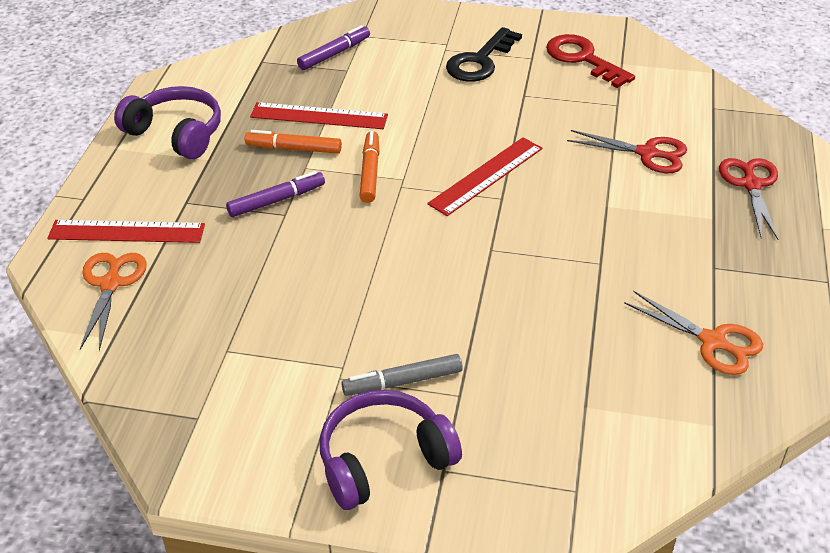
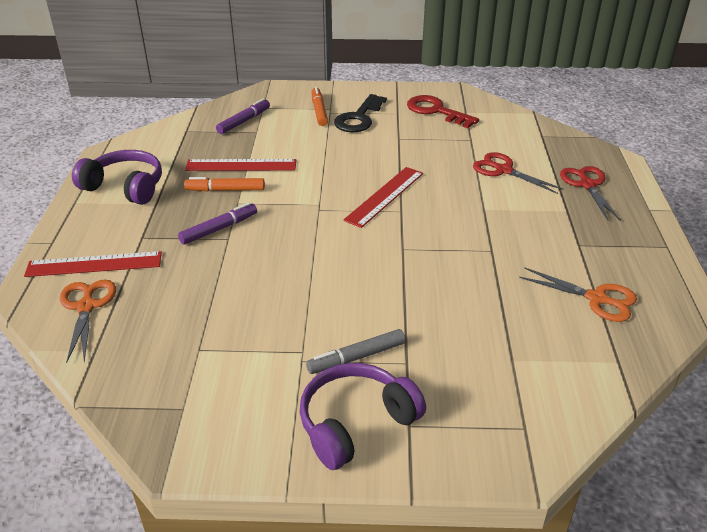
camera: 10 degrees left, 5 degrees down
orange marker [360,131,380,203] -> orange marker moved to [312,87,328,126]
red scissors [567,130,687,173] -> red scissors turned 150 degrees counterclockwise [473,152,564,194]

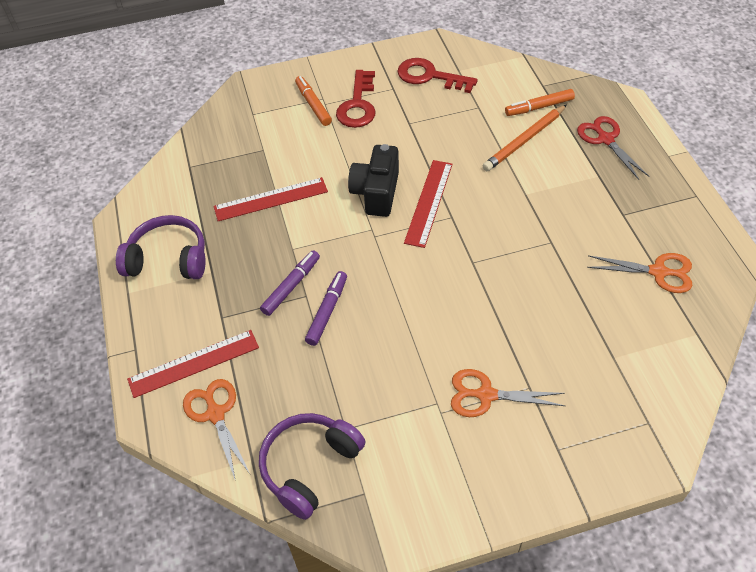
camera: 15 degrees left, 15 degrees up
orange marker [184,177,265,191] -> orange marker moved to [505,89,575,116]
purple marker [216,99,270,134] -> purple marker moved to [305,271,347,346]
purple headphones [300,363,426,470] -> purple headphones moved to [259,413,366,520]
grey marker [306,329,405,374] -> orange scissors [451,369,565,417]
black key [334,94,387,132] -> red key [336,70,376,128]
red scissors [473,152,564,194] -> orange pencil [483,105,567,171]
none -> black camera [348,144,399,217]

